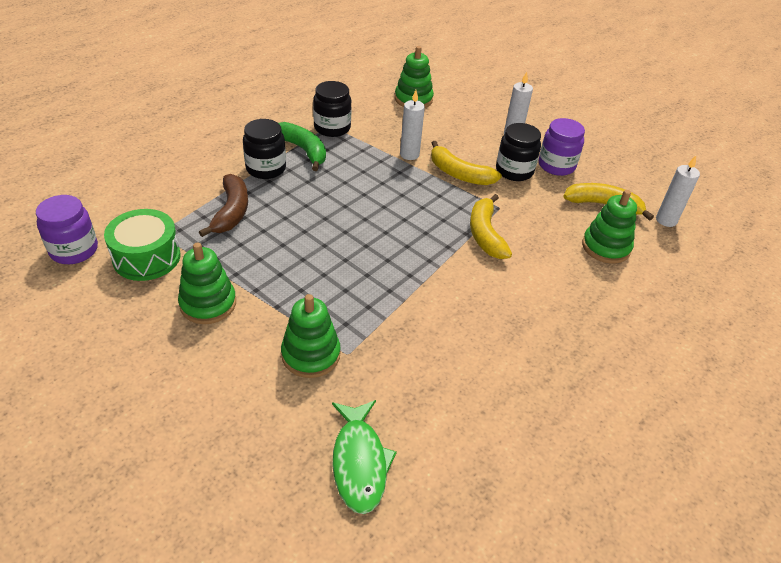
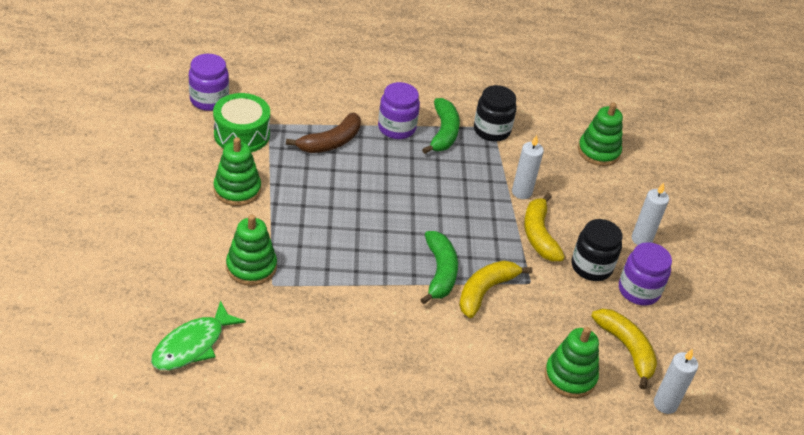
camera: 45 degrees right, 0 degrees up
black jar [243,119,286,179] -> purple jar [378,82,420,139]
none -> green banana [420,231,458,304]

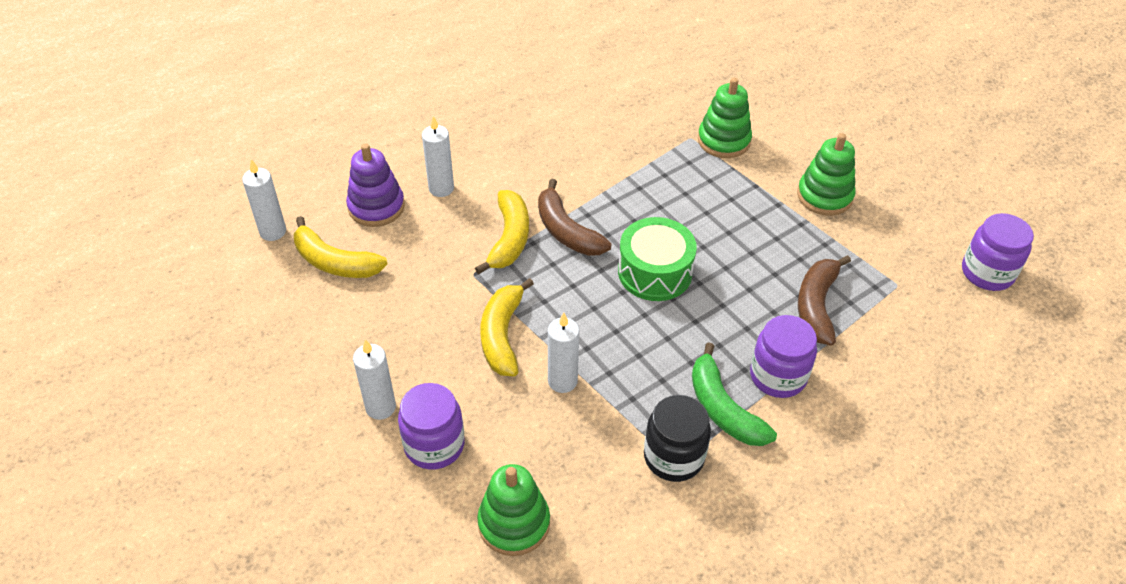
camera: 150 degrees right, 5 degrees up
green fish [151,300,246,370] -> none
green drum [213,93,270,152] -> green drum moved to [618,217,697,301]
green banana [420,231,458,304] -> brown banana [538,179,612,256]
yellow banana [524,193,565,261] -> yellow banana turned 135 degrees counterclockwise [481,278,534,376]
green stacking toy [544,327,599,398] -> purple stacking toy [346,144,405,227]
black jar [571,219,623,281] -> none
purple jar [619,242,672,305] -> purple jar moved to [398,383,465,470]
none -> white candle [422,116,454,197]

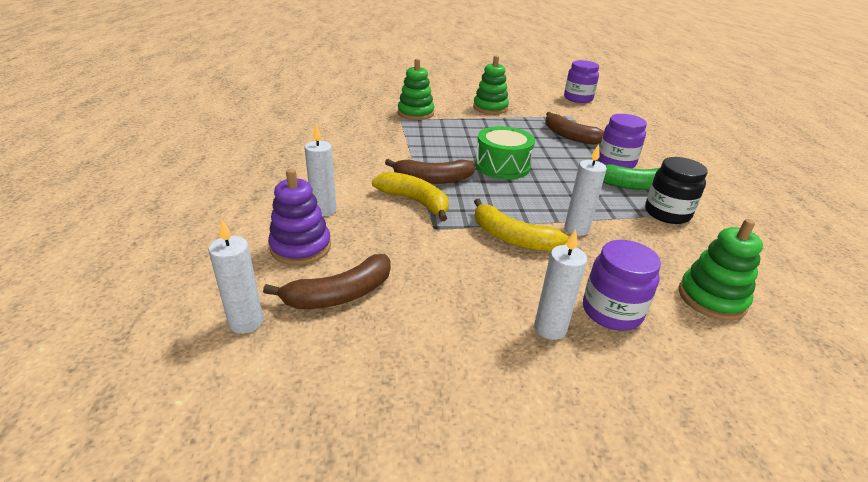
camera: 60 degrees left, 15 degrees down
yellow banana [294,216,387,278] -> brown banana [263,254,391,309]

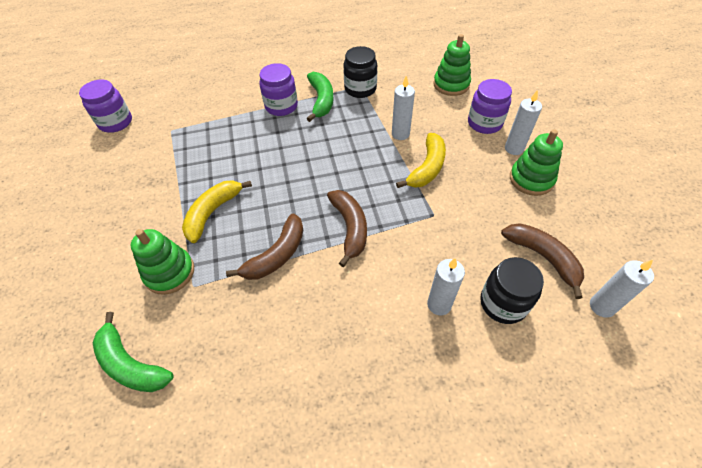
camera: 95 degrees left, 20 degrees up
purple stacking toy [268,169,331,265] -> black jar [480,257,544,324]
yellow banana [372,172,449,221] -> yellow banana moved to [182,180,252,243]
green stacking toy [473,56,509,114] -> green stacking toy moved to [510,129,563,196]
green drum [475,126,535,179] -> none
brown banana [545,112,604,145] -> brown banana moved to [226,214,303,280]
none -> green banana [93,312,174,392]

